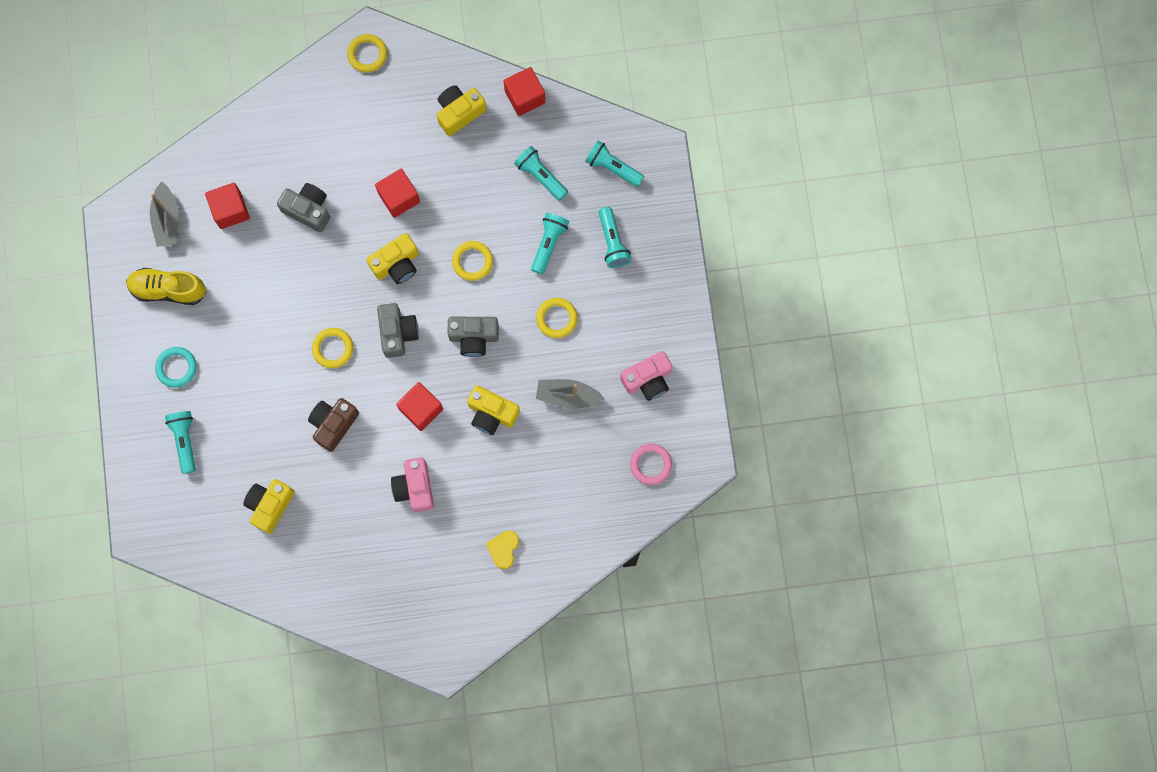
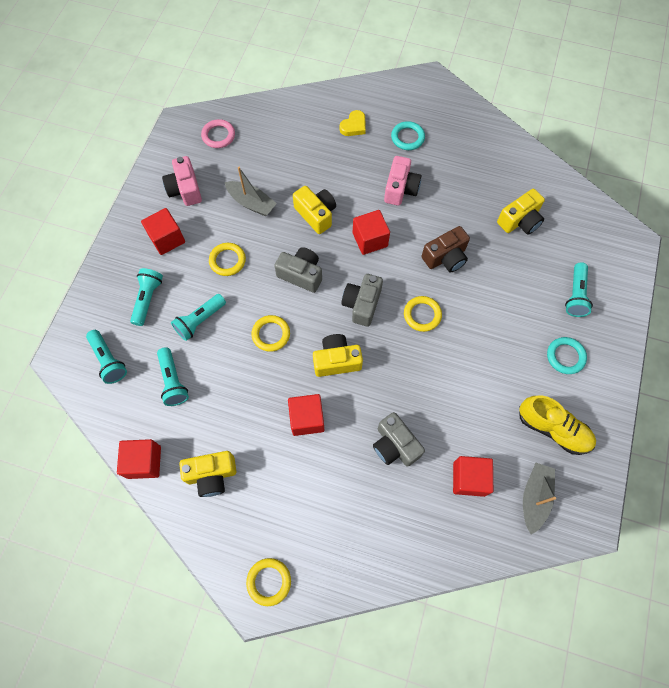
camera: 155 degrees left, 10 degrees down
pink camera [620,351,672,401] -> pink camera turned 105 degrees counterclockwise [162,156,202,206]
none -> red cube [141,208,185,255]
none -> turquoise ring [391,121,425,150]

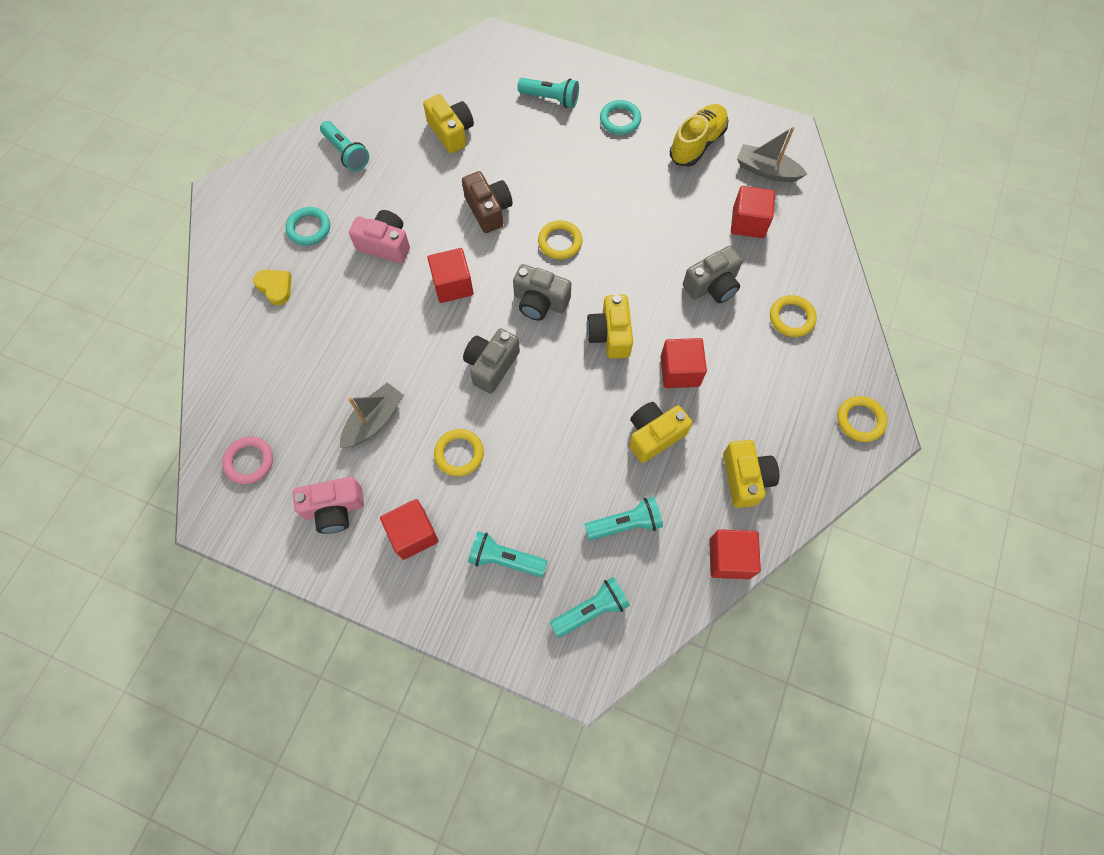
camera: 85 degrees left, 0 degrees up
turquoise flashlight [171,294,226,341] -> turquoise flashlight moved to [320,121,369,171]
yellow ring [251,315,290,352] -> yellow ring moved to [770,295,817,337]
yellow camera [293,186,336,234] -> yellow camera moved to [629,402,692,463]

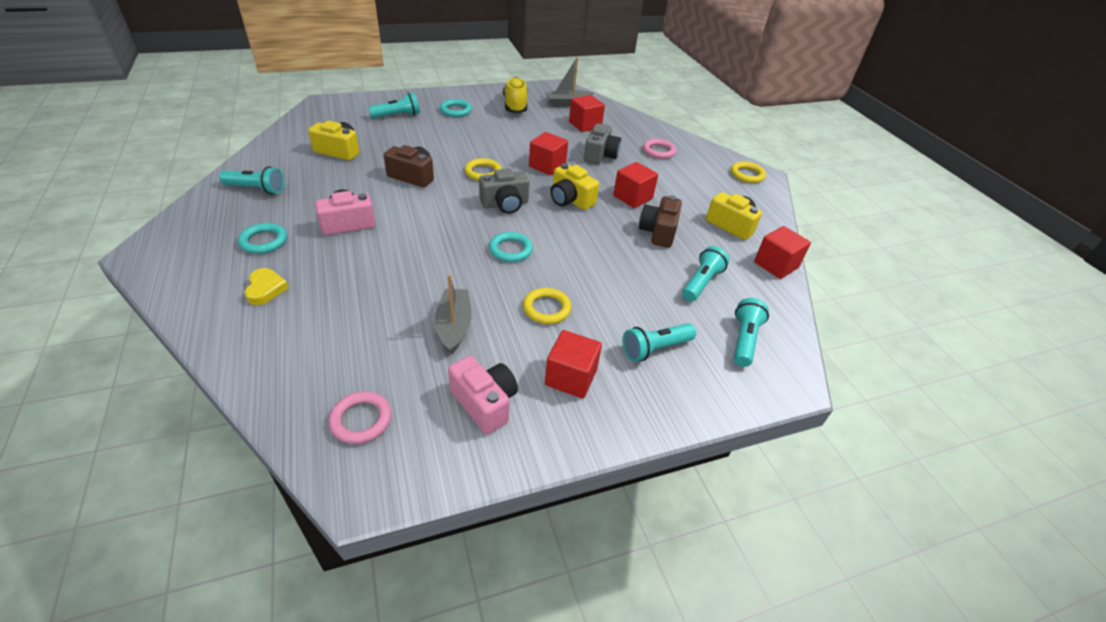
camera: 45 degrees left, 25 degrees down
yellow heart [253,270,292,305] -> yellow heart turned 75 degrees clockwise [244,268,289,305]
pink camera [293,477,364,534] -> pink camera turned 75 degrees counterclockwise [448,356,518,434]
red cube [427,248,474,303] -> red cube moved to [529,132,568,175]
grey camera [463,328,520,394] -> turquoise ring [489,232,533,262]
yellow camera [629,402,692,463] -> brown camera [639,195,682,248]
yellow ring [770,295,817,337] -> pink ring [643,139,676,159]

